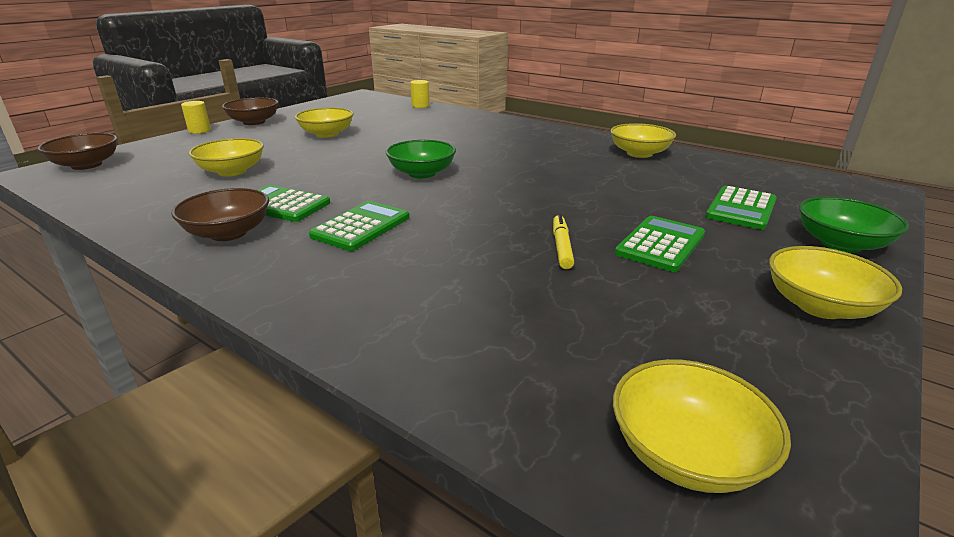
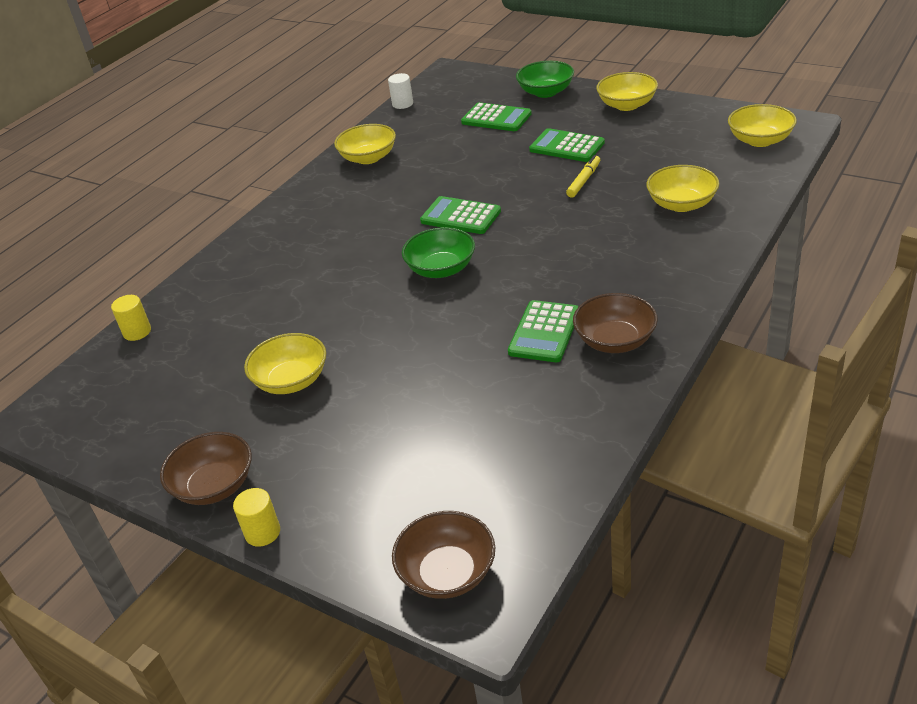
camera: 90 degrees left, 10 degrees up
yellow bowl [189,138,264,177] -> yellow bowl moved to [646,165,719,212]
green calculator [309,201,409,251] -> green calculator moved to [420,196,501,234]
yellow marker [553,214,574,269] -> yellow marker turned 120 degrees clockwise [566,155,600,198]
none -> white cylinder [388,73,413,109]

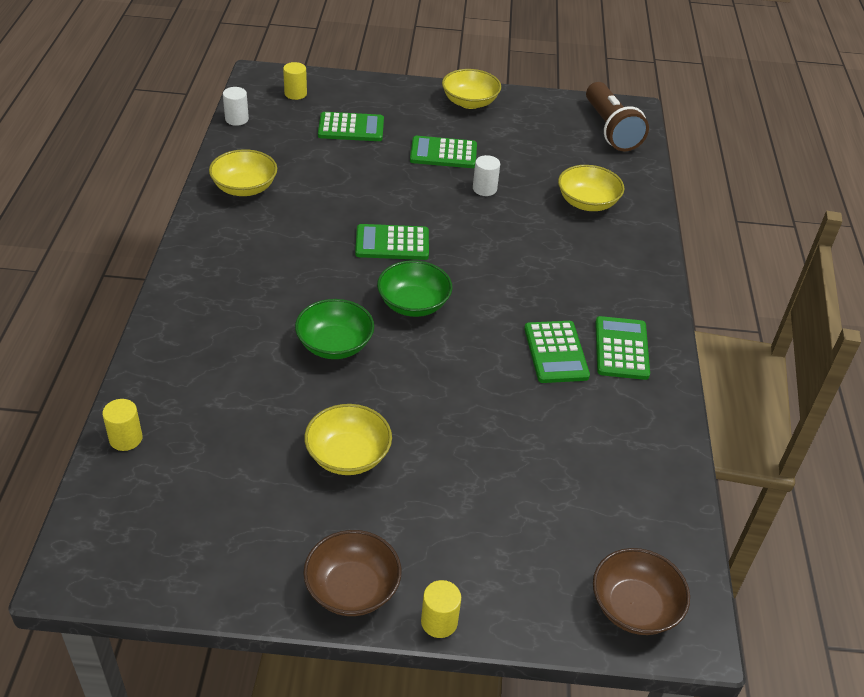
camera: 35 degrees left, 5 degrees up
green bowl [516,61,574,98] -> green bowl moved to [295,299,374,359]
yellow marker [566,155,600,198] -> white cylinder [473,155,500,196]
brown bowl [573,293,658,353] -> green calculator [595,316,650,380]
yellow bowl [728,104,797,147] -> brown flashlight [586,82,649,151]
none -> yellow cylinder [283,62,307,100]

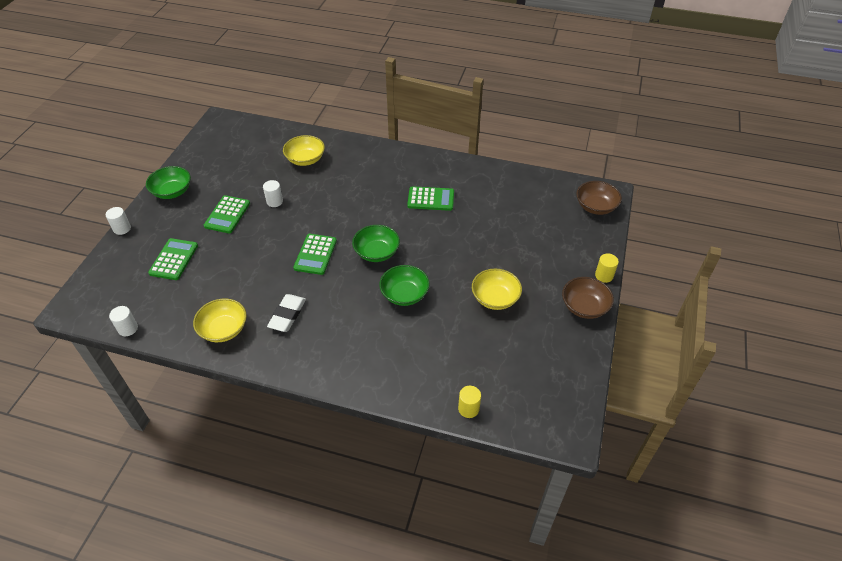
camera: 75 degrees left, 5 degrees up
yellow cylinder [283,62,307,100] -> none
yellow bowl [442,69,501,109] -> green bowl [146,166,191,199]
brown flashlight [586,82,649,151] -> none
green calculator [595,316,650,380] -> none
none -> white cylinder [106,207,131,235]
none -> white eraser [267,294,306,332]

